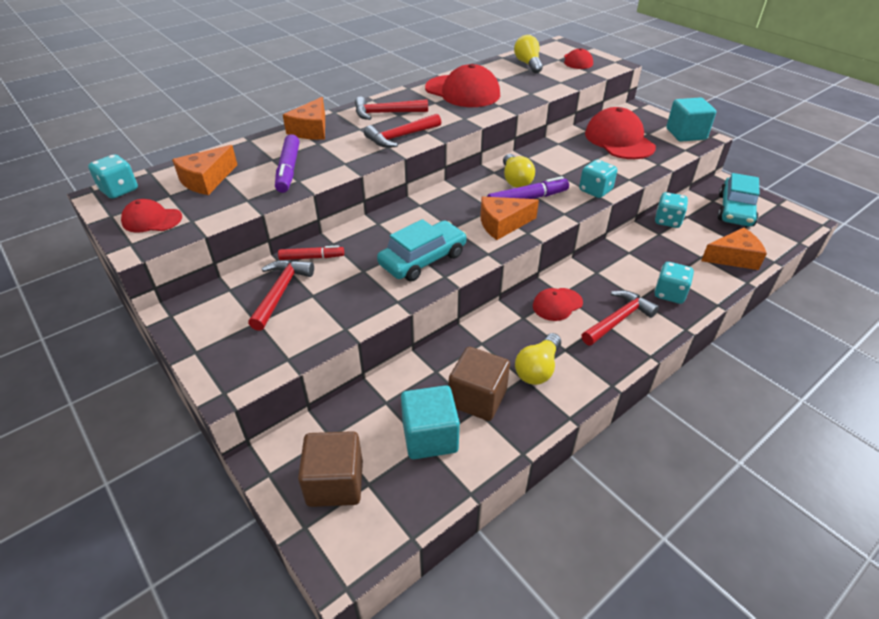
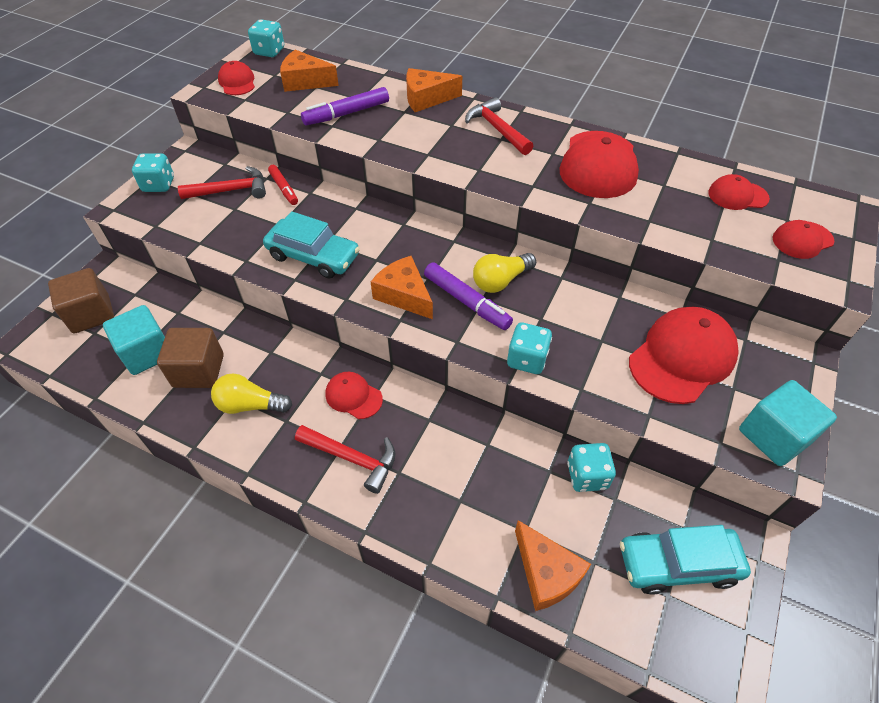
camera: 65 degrees right, 10 degrees up
red hammer [364,114,441,148] -> none
yellow light bulb [514,35,543,73] -> red cap [708,174,770,210]
turquoise dice [654,262,694,304] -> turquoise dice moved to [132,153,174,192]

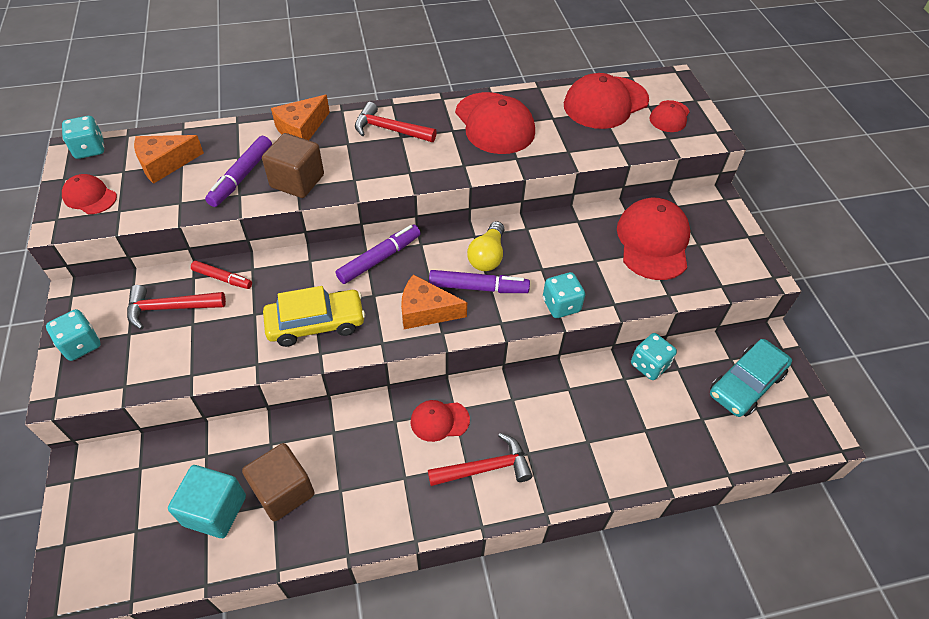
camera: 40 degrees left, 0 degrees up
brown cube [48,268,114,333] -> brown cube moved to [262,133,324,198]
red hammer [178,166,266,199] -> red hammer turned 135 degrees counterclockwise [127,285,226,330]
yellow light bulb [211,373,292,414] -> none
turquoise car [263,211,360,279] -> yellow car [263,286,365,347]
orange cheese [515,520,591,611] -> none
red cap [708,174,770,210] -> red cap [564,73,649,129], size x1.87
turquoise cube [739,380,837,466] -> none
none -> purple marker [336,225,421,284]

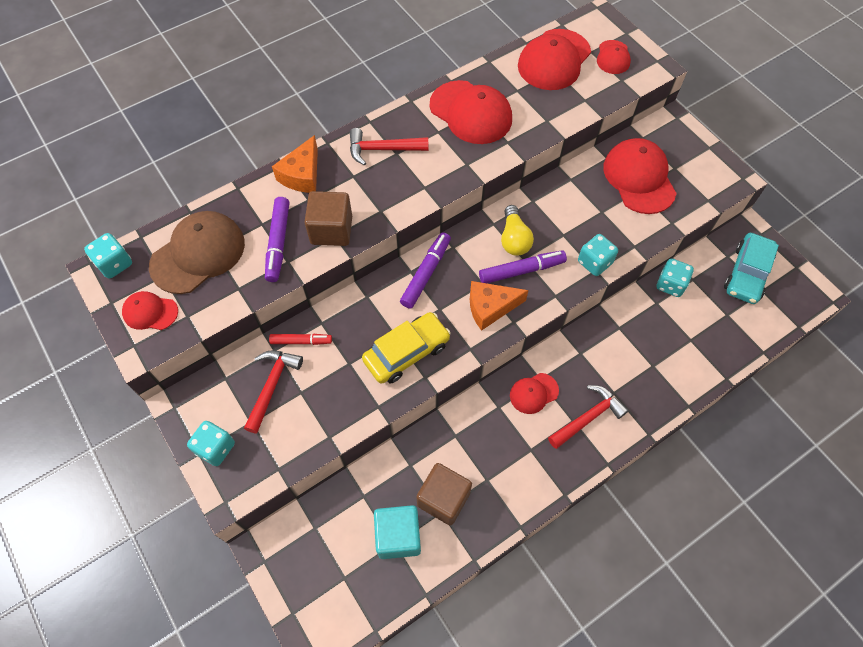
camera: 20 degrees left, 10 degrees up
red hammer [127,285,226,330] -> red hammer turned 135 degrees clockwise [244,350,303,434]
orange cheese [134,135,204,184] -> brown cap [149,211,245,294]

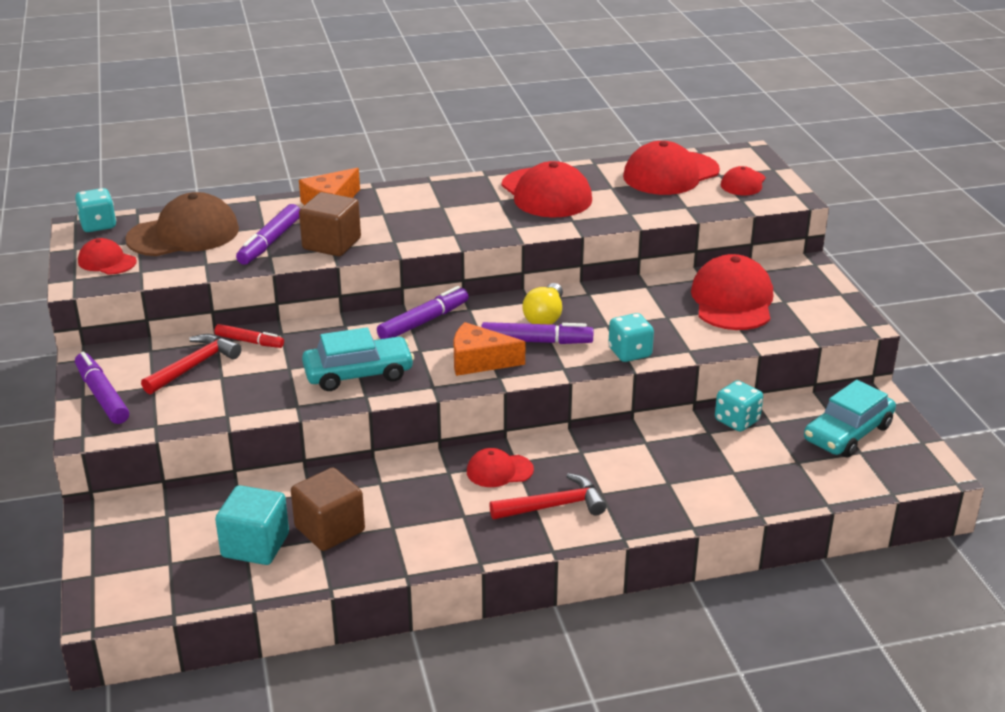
camera: 20 degrees right, 30 degrees down
turquoise dice [187,421,235,466] -> purple marker [75,352,129,424]
red hammer [350,128,429,166] -> none
yellow car [362,312,451,384] -> turquoise car [302,327,414,391]

